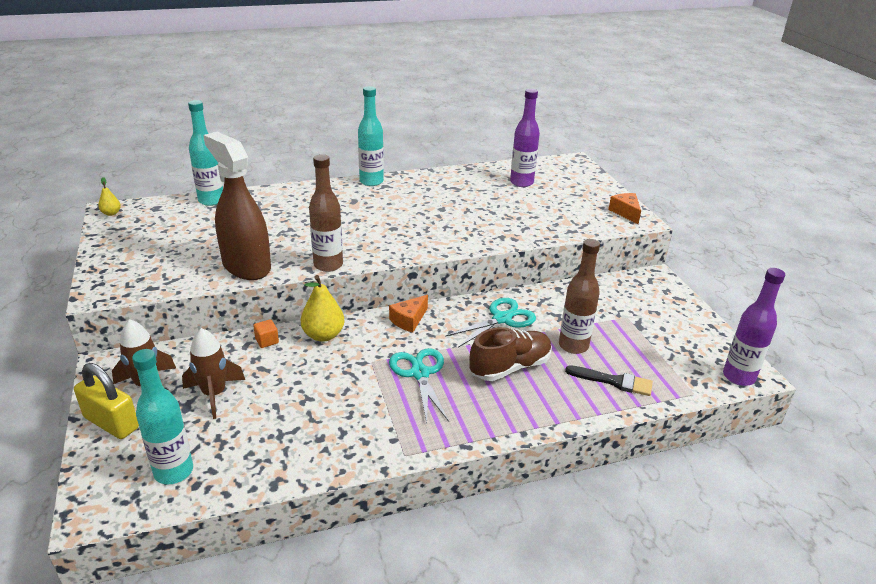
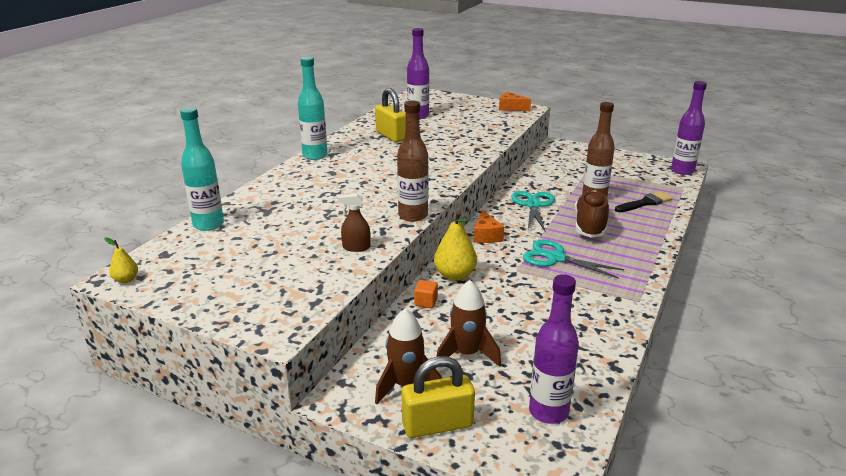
camera: 45 degrees left, 5 degrees down
turquoise bottle [132,349,193,485] -> purple bottle [529,274,579,424]
brown spray bottle [203,132,271,280] -> brown spray bottle [338,194,371,252], size x0.40
none -> yellow padlock [375,88,406,142]

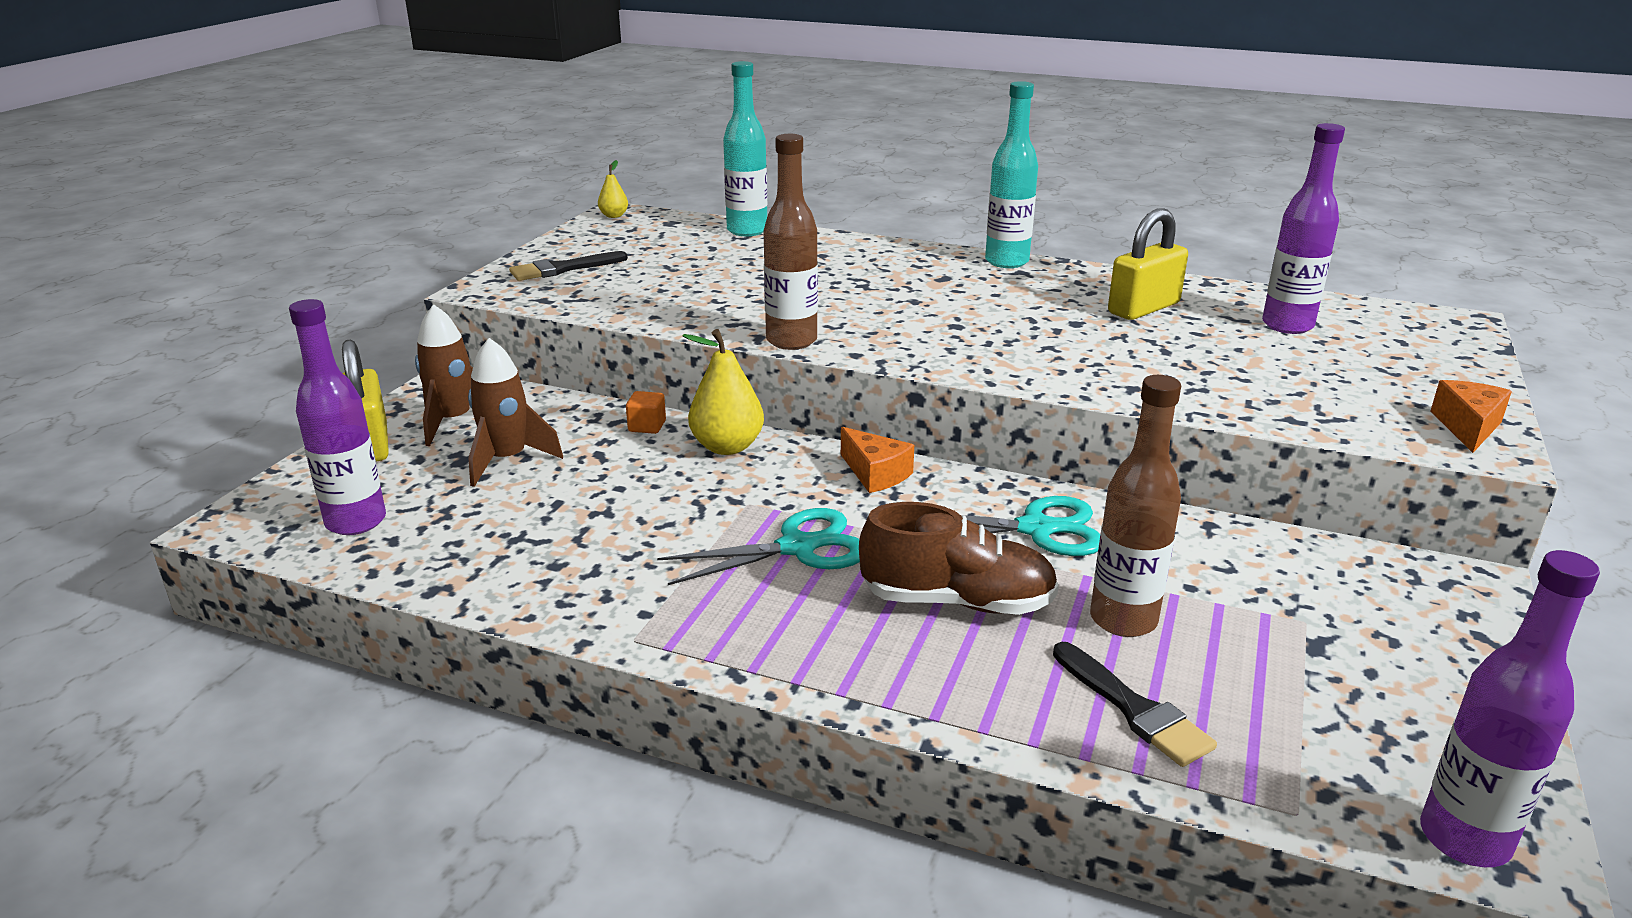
camera: 85 degrees right, 0 degrees up
brown spray bottle [338,194,371,252] -> none
orange cheese [473,210,504,243] -> orange cheese turned 120 degrees counterclockwise [841,427,914,493]
turquoise scissors [523,240,624,279] -> turquoise scissors turned 45 degrees clockwise [657,508,860,585]
none -> black brush [509,251,628,281]

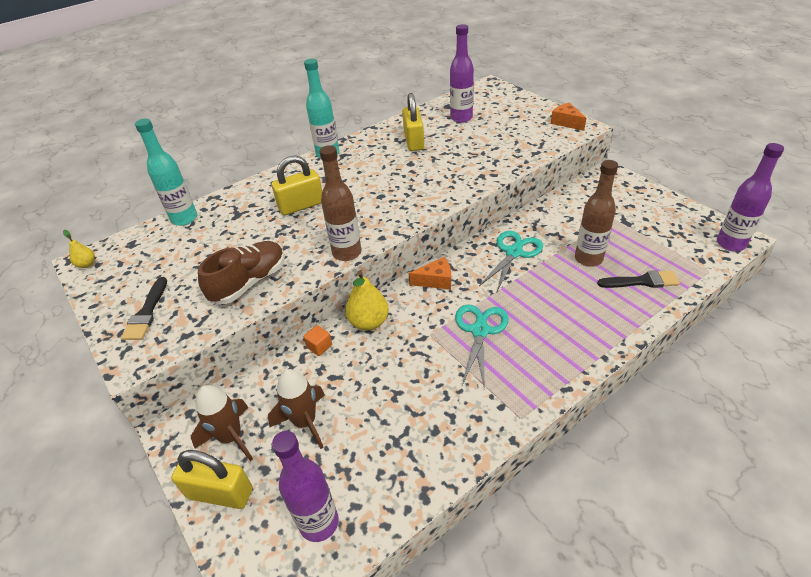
camera: 55 degrees left, 15 degrees up
brown shoe [859,502,1059,615] -> brown shoe moved to [198,241,285,304]
none -> yellow padlock [272,155,322,215]

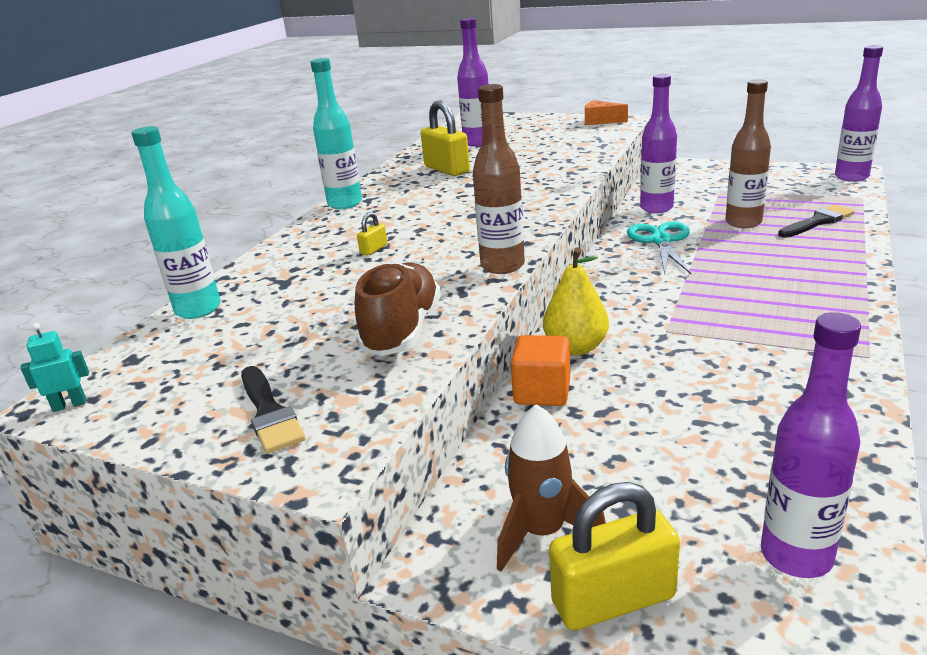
camera: 30 degrees left, 15 degrees down
yellow pear [63,230,95,268] -> turquoise robot [20,323,89,412]
brown rocket [268,369,325,449] -> none
yellow padlock [272,155,322,215] -> yellow padlock [357,212,387,256], size x0.45
orange cube [304,325,332,356] -> orange cube [511,335,570,406], size x1.69
orange cheese [409,257,451,290] -> none
turquoise scissors [455,304,509,389] -> none
none -> purple bottle [640,74,677,213]

